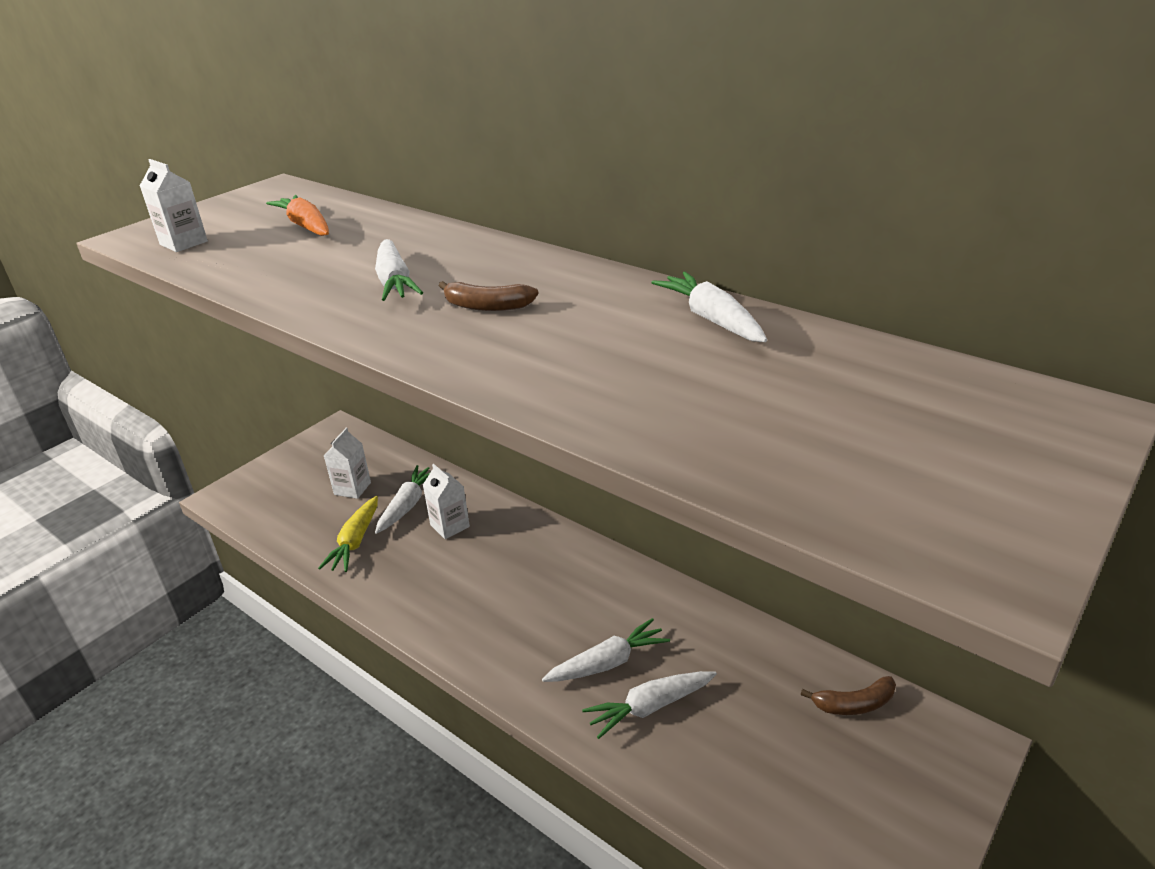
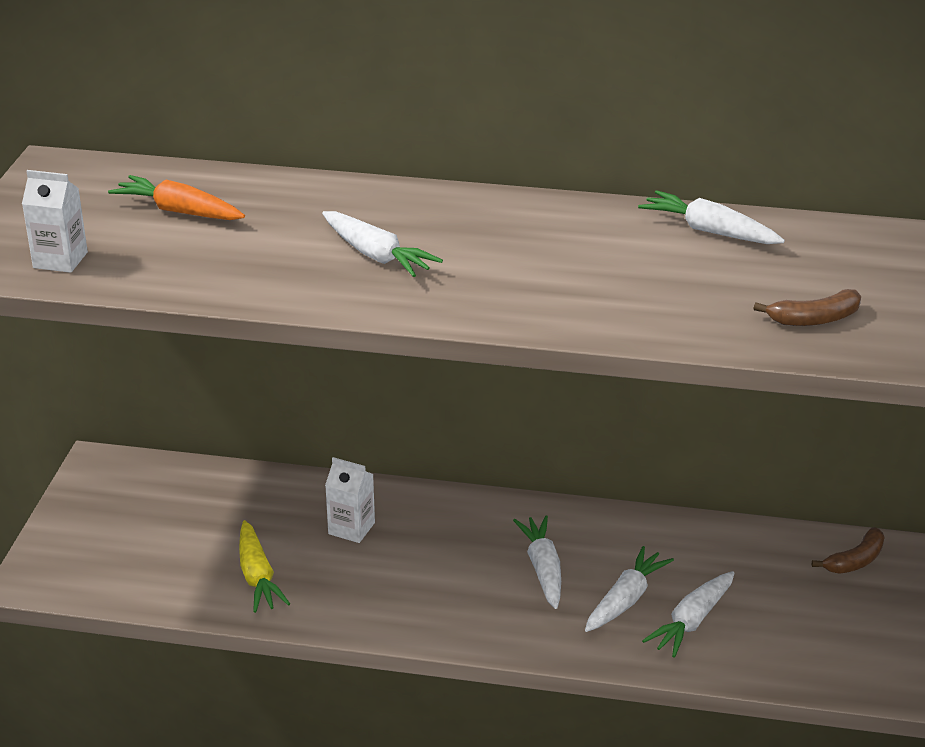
camera: 30 degrees left, 0 degrees up
white carton [324,428,371,499] -> none
white carrot [375,465,430,534] -> white carrot moved to [513,516,561,609]
brown banana [439,281,539,311] -> brown banana moved to [754,289,861,326]

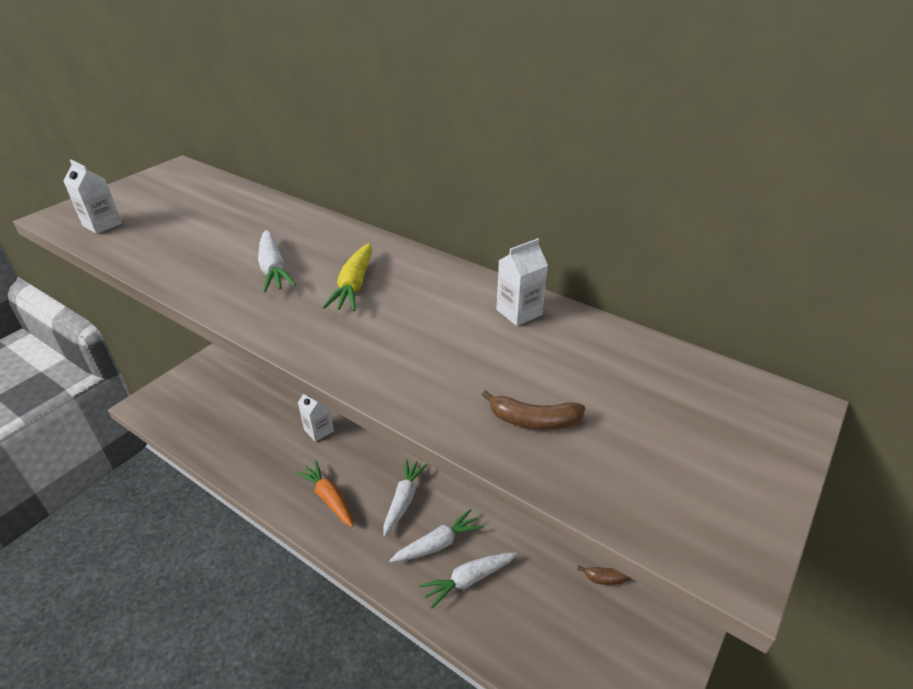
camera: 25 degrees right, 5 degrees up
orange carrot [108,175,245,220] -> orange carrot moved to [296,460,353,527]
yellow carrot [239,520,290,613] -> yellow carrot moved to [322,243,372,311]
white carrot [638,190,785,244] -> white carton [496,238,548,326]

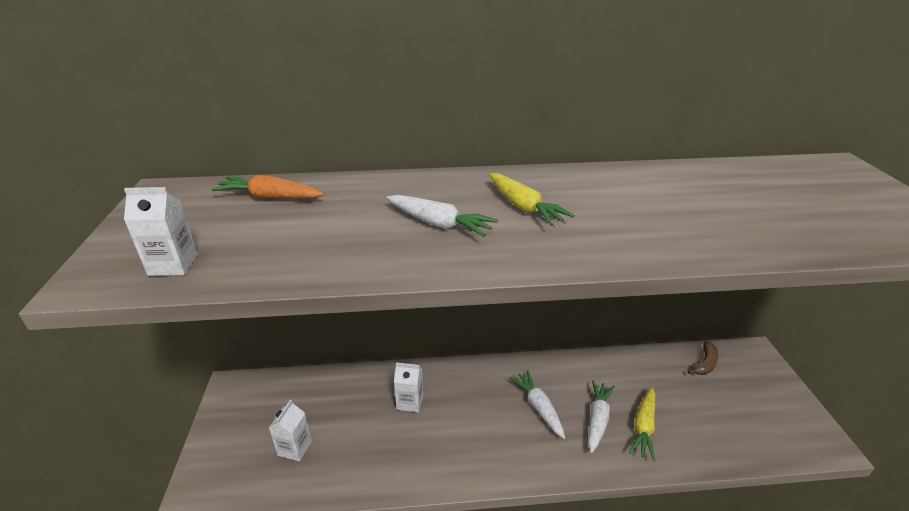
camera: 40 degrees left, 5 degrees down
orange carrot [296,460,353,527] -> orange carrot moved to [211,175,324,199]
white carrot [419,552,517,609] -> yellow carrot [629,387,656,461]
brown banana [482,390,585,430] -> none
white carton [496,238,548,326] -> white carton moved to [269,400,312,462]

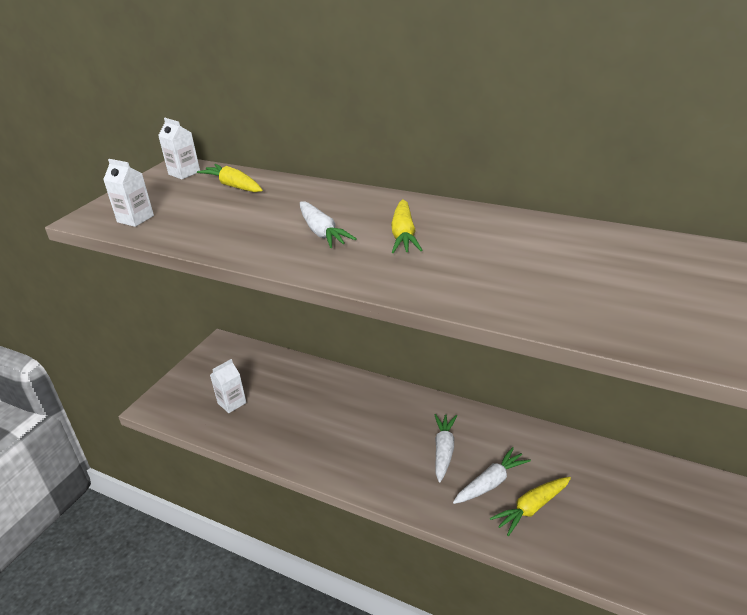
camera: 35 degrees right, 0 degrees up
orange carrot [211,175,324,199] -> yellow carrot [197,164,262,192]
white carton [394,362,423,412] -> white carton moved to [158,118,200,179]
brown banana [688,342,718,375] -> none

